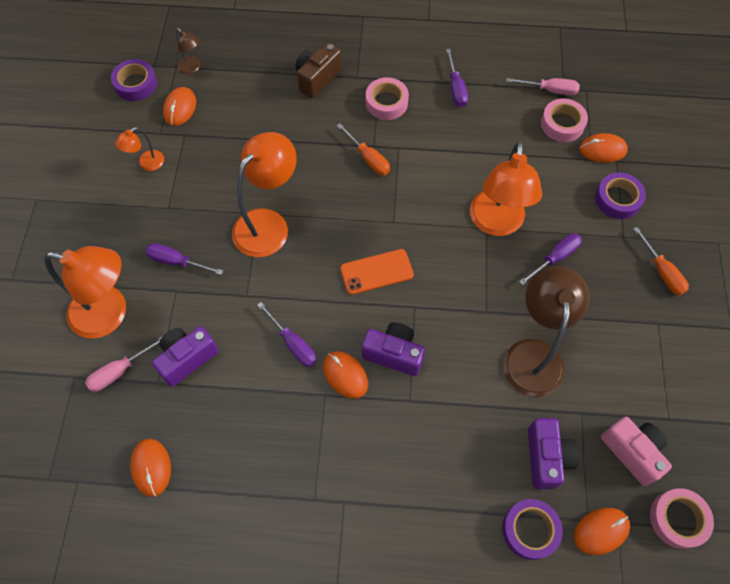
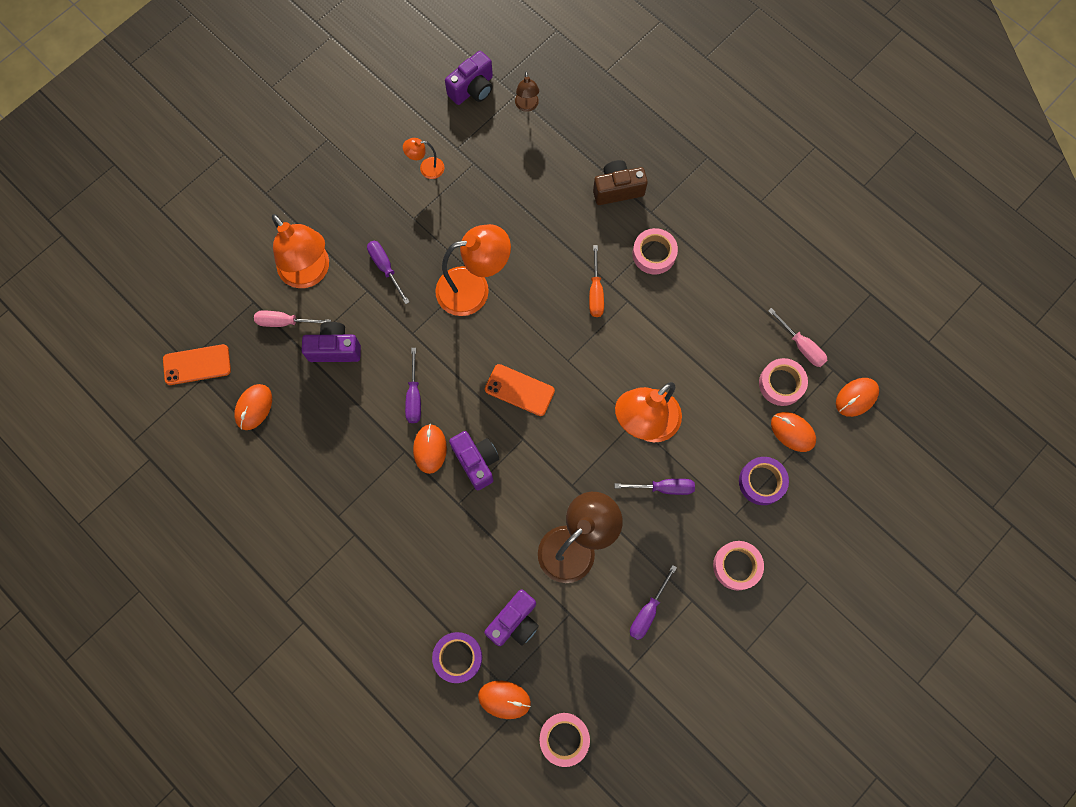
camera: 40 degrees right, 10 degrees up
purple tape [111,59,157,101] -> purple camera [445,51,493,105]
orange mouse [163,87,196,126] -> orange mouse moved to [836,378,879,417]
purple screwdriver [446,49,468,107] -> purple screwdriver moved to [630,565,677,640]
pink camera [601,417,672,486] -> none
orange screwdriver [633,227,689,295] -> pink tape [713,541,764,590]
none -> orange phone [163,344,231,385]

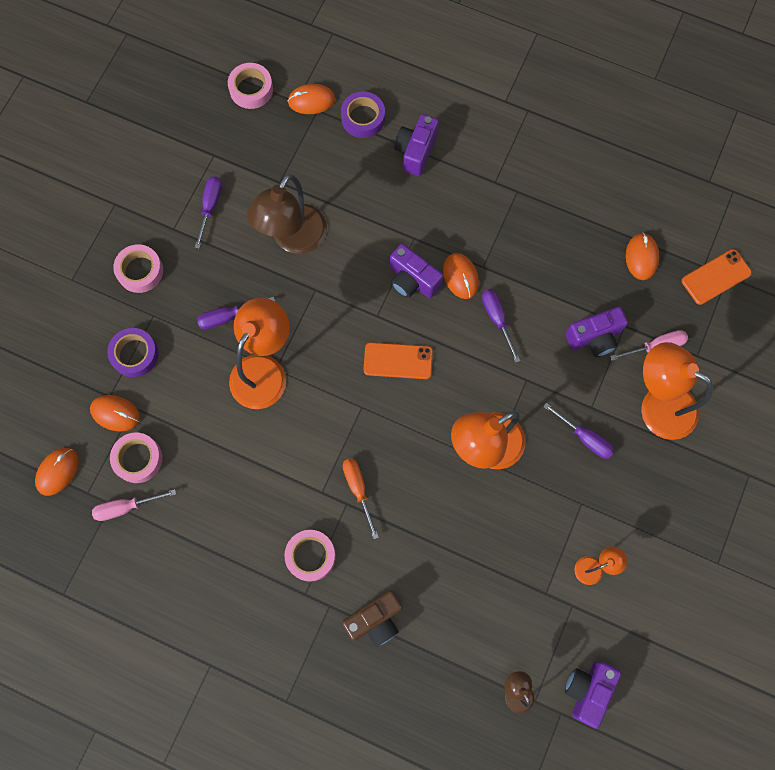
camera: 160 degrees right, 0 degrees up
purple camera [484,589,539,646] -> purple camera moved to [394,114,439,176]
pink screwdriver [768,308,828,367] -> pink screwdriver turned 45 degrees counterclockwise [92,489,176,521]

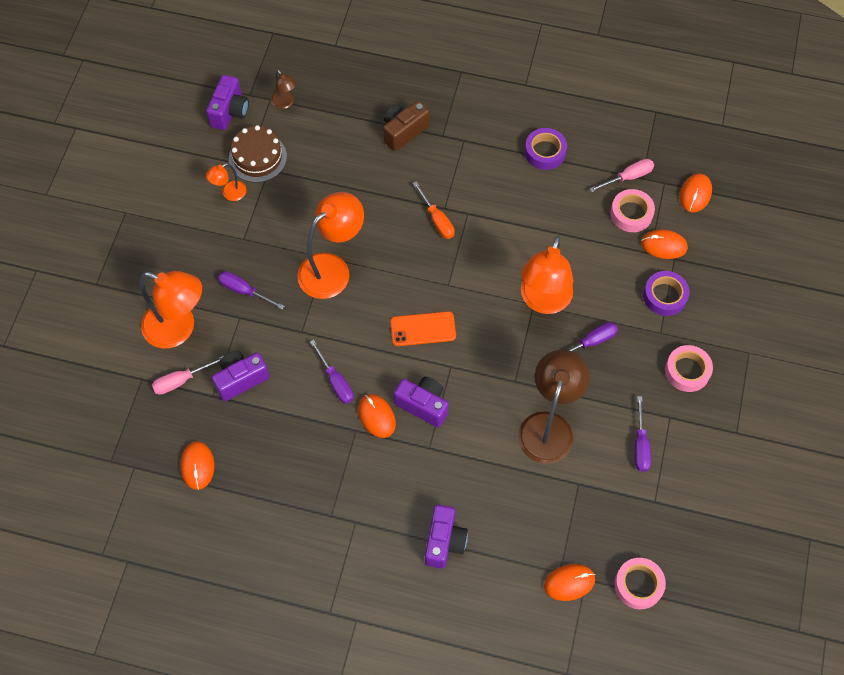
camera: 170 degrees right, 10 degrees down
pink tape [284,530,336,582] -> none
purple tape [341,91,385,138] -> purple tape moved to [525,128,567,170]
orange phone [682,249,752,305] -> none
none -> brown cake [229,125,287,183]

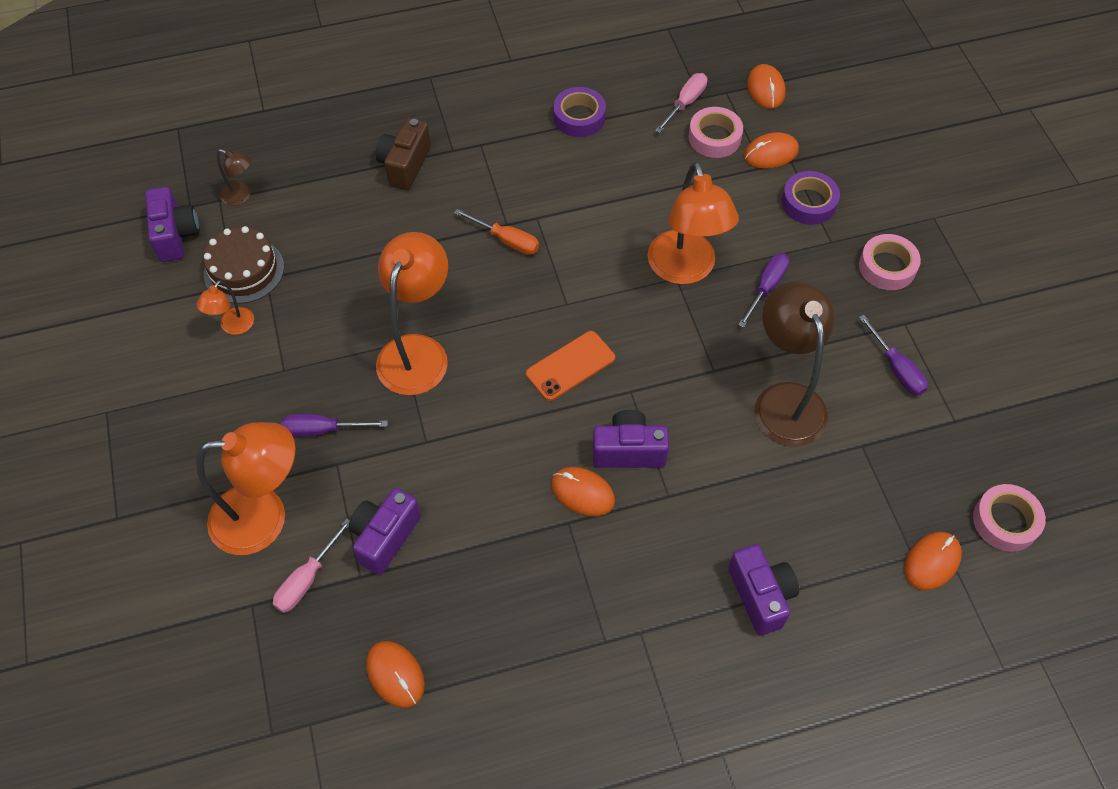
camera: 30 degrees left, 5 degrees down
purple screwdriver [310,340,354,404] -> none

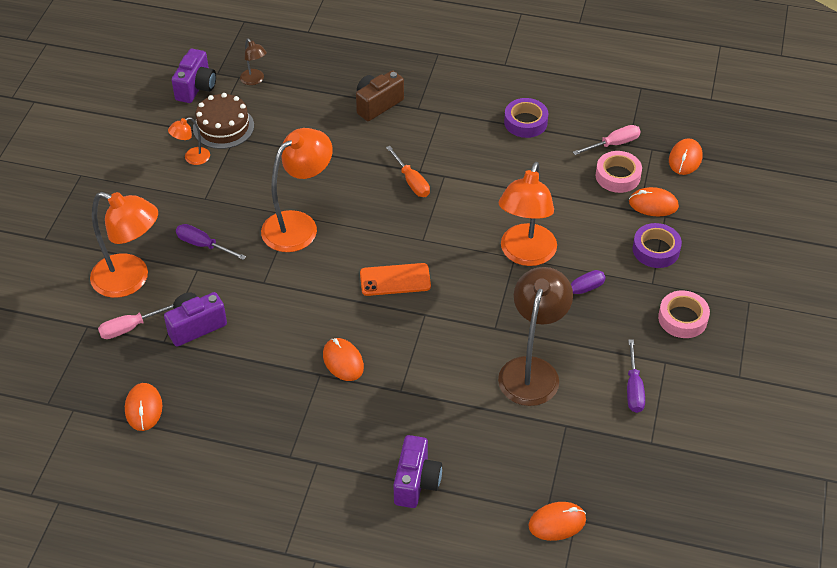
camera: 30 degrees right, 10 degrees down
purple camera [593,410,669,468] -> none
pink tape [973,484,1046,552] -> none

